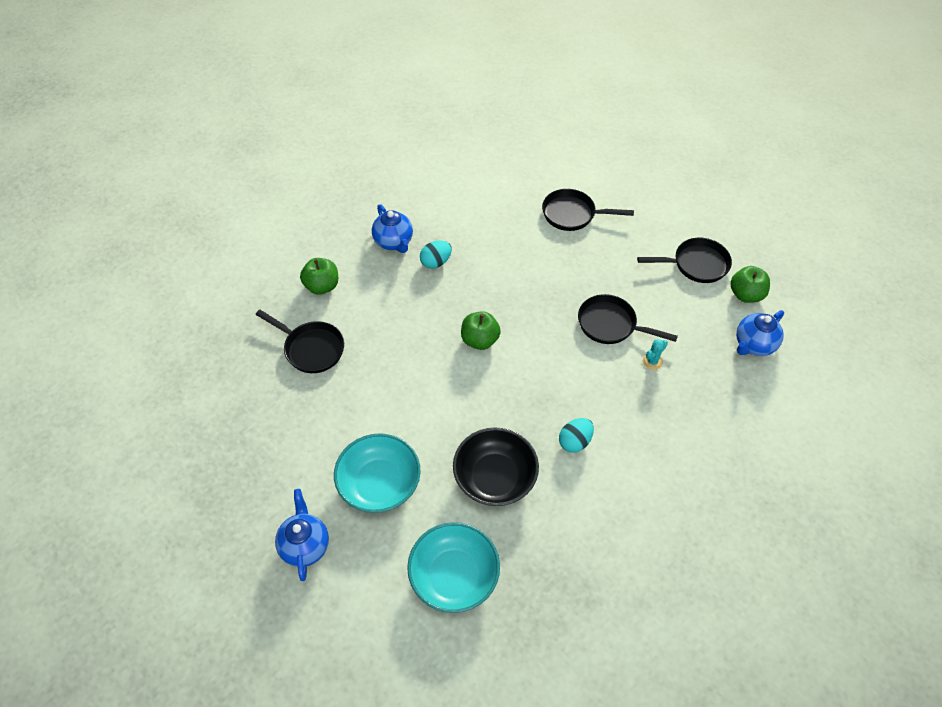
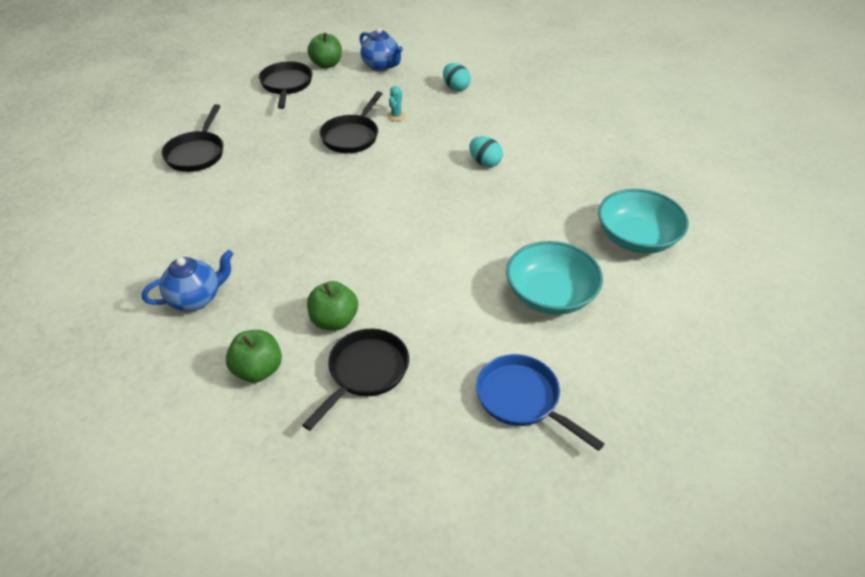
camera: 90 degrees left, 10 degrees down
blue teapot [275,489,329,581] -> none
turquoise egg [420,241,452,269] -> turquoise egg moved to [443,63,471,91]
black bowl [453,427,539,506] -> none
green apple [461,311,501,350] -> green apple moved to [307,281,358,330]
turquoise cactus [643,339,668,370] -> turquoise cactus turned 60 degrees clockwise [387,86,406,121]
none -> blue pan [476,354,605,451]

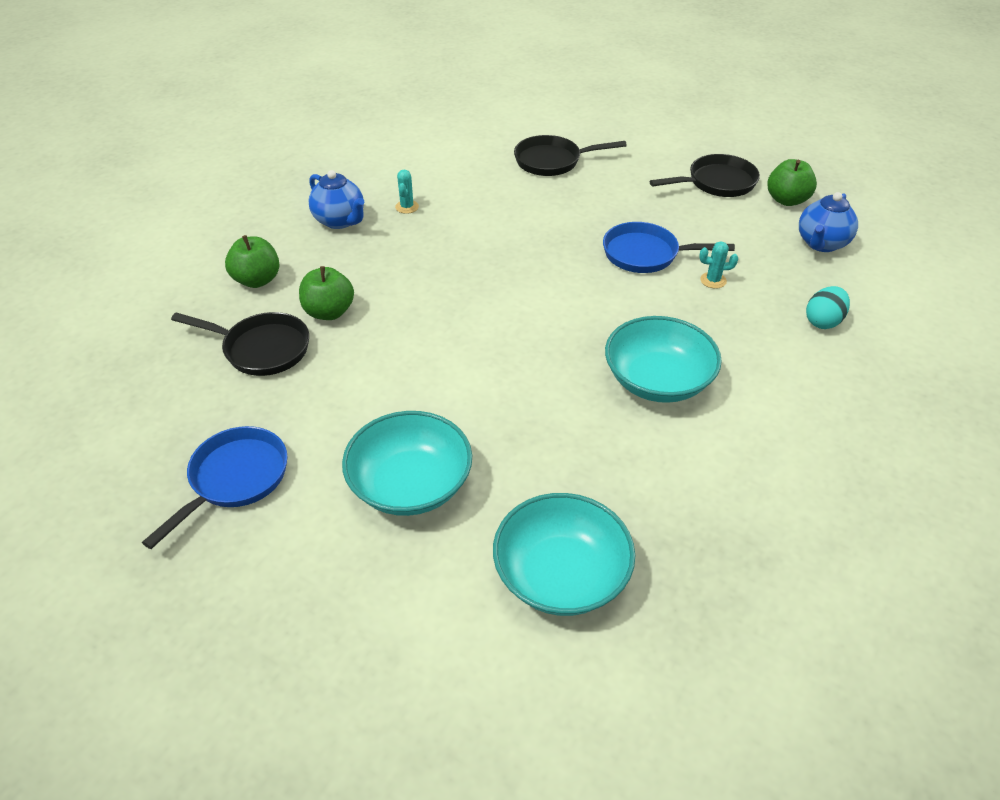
camera: 75 degrees right, 0 degrees up
black pan [319,91,383,153] -> blue pan [603,222,735,273]
turquoise egg [469,136,503,167] -> turquoise bowl [605,316,722,403]
none -> turquoise cactus [395,169,419,214]

